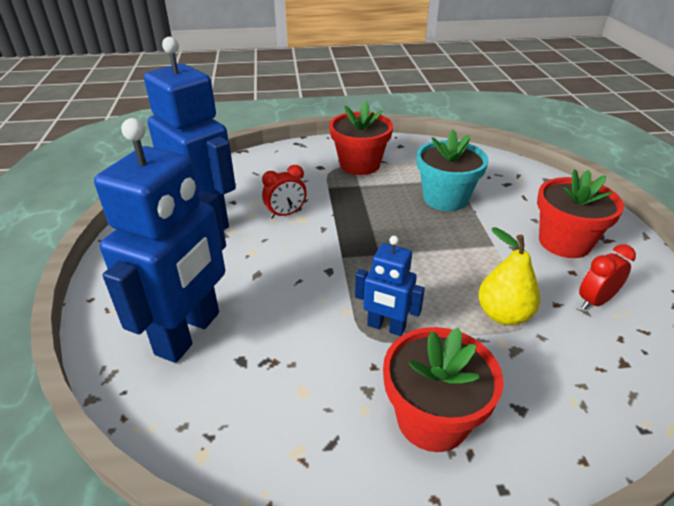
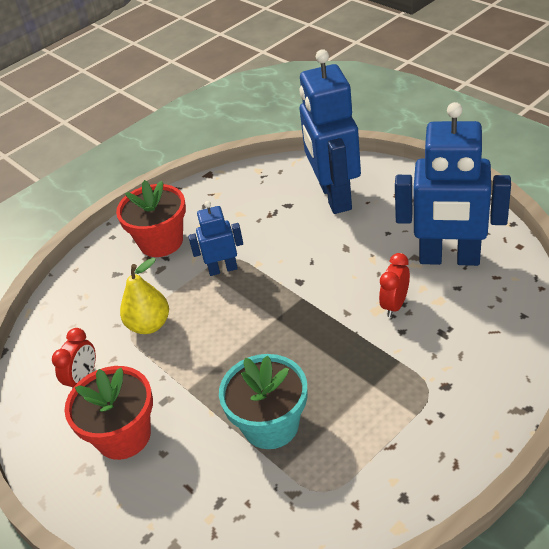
camera: 150 degrees right, 5 degrees up
red flower pot [329,101,393,175] -> none

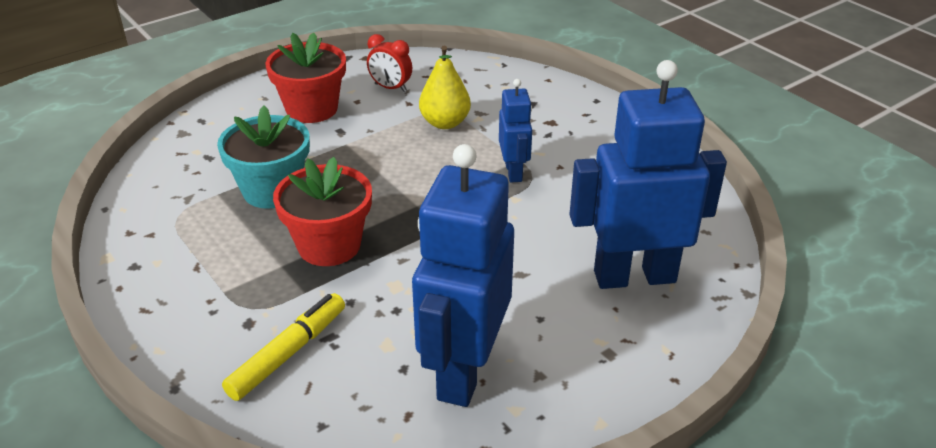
camera: 90 degrees right, 5 degrees down
red flower pot [116,180,186,257] -> red flower pot moved to [273,157,372,266]
red clock [379,253,410,317] -> none
none -> yellow marker [222,293,345,401]

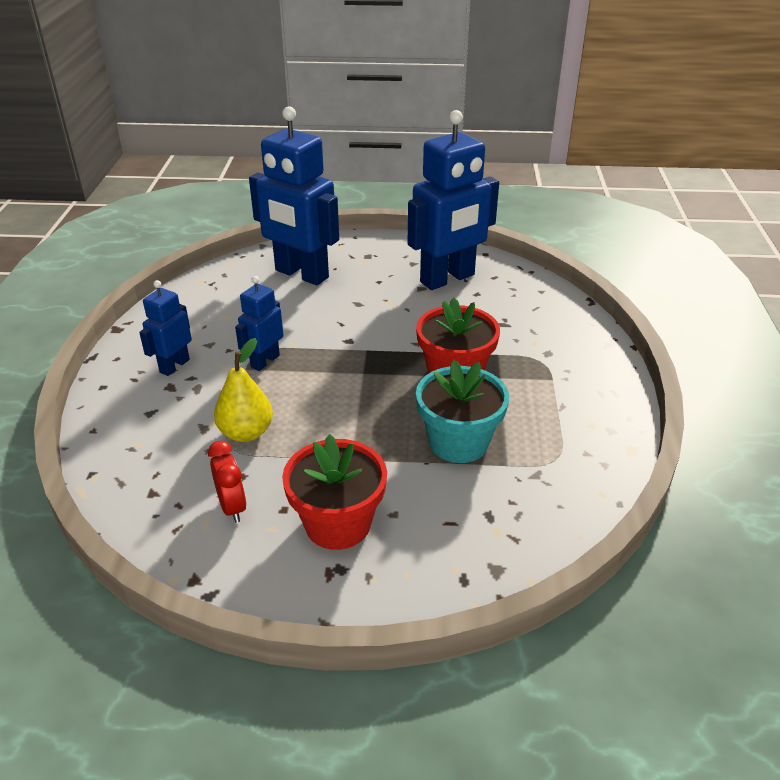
camera: 140 degrees left, 0 degrees up
yellow marker [222,293,345,401] -> none
none -> blue robot [139,280,192,376]

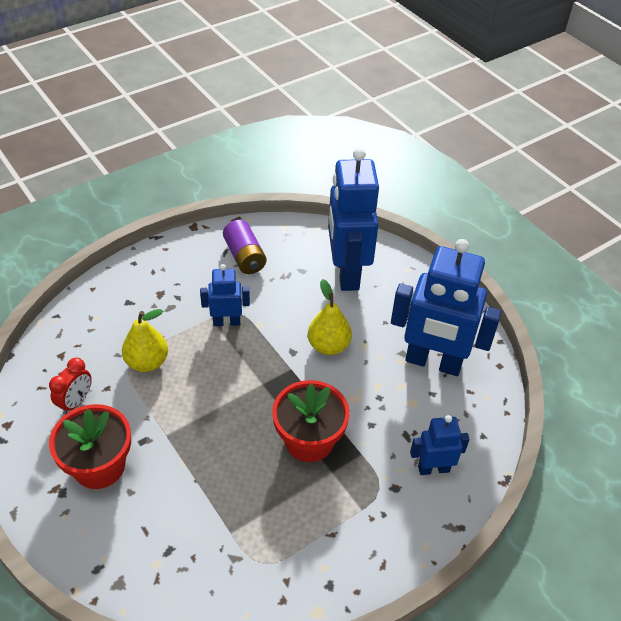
camera: 50 degrees right, 10 degrees up
blue robot [139,280,192,376] -> blue robot moved to [410,415,470,475]
turquoise flower pot [416,360,509,463] -> none
none -> purple battery [223,220,266,274]
none -> yellow pear [308,279,352,355]

